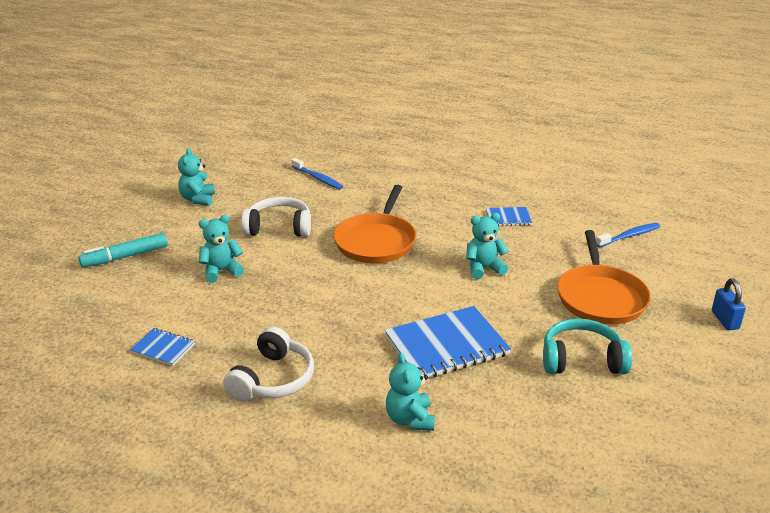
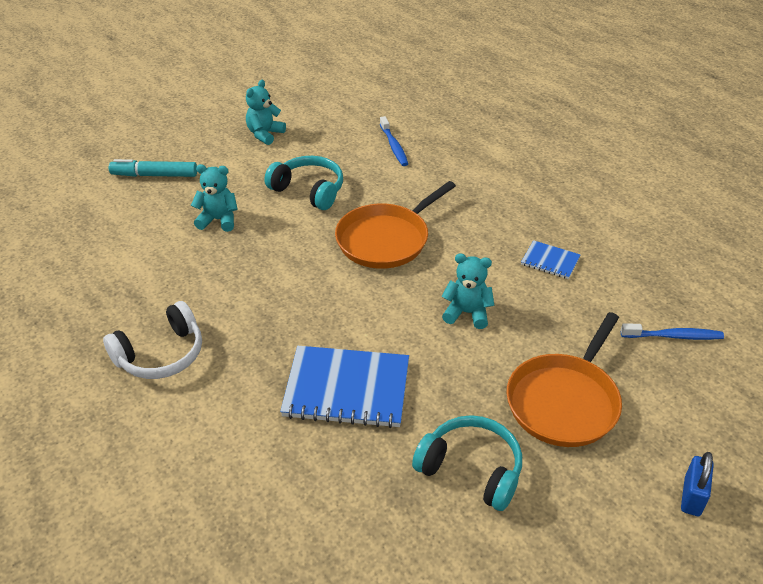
camera: 30 degrees right, 10 degrees up
blue notebook [130,328,195,366] -> none
white headphones [241,197,311,237] -> turquoise headphones [264,156,343,210]
turquoise teddy bear [386,353,435,431] -> none

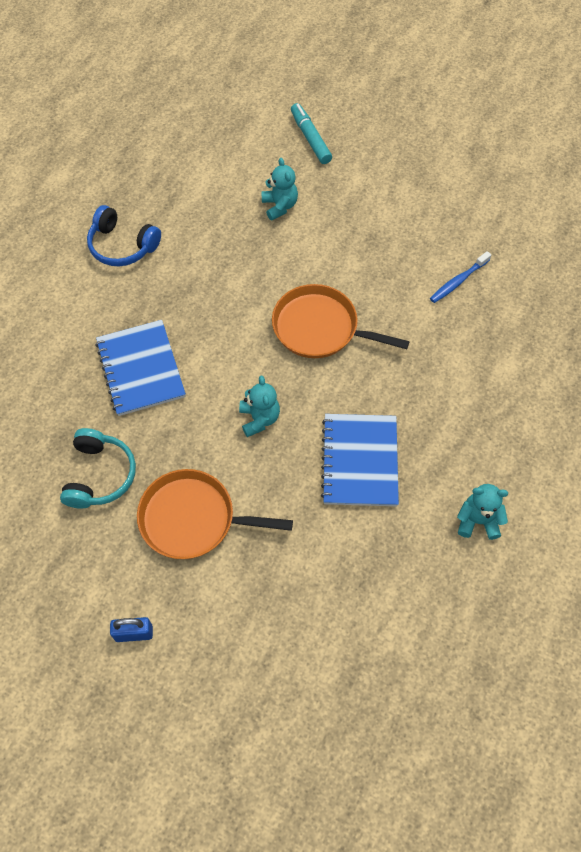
camera: 65 degrees right, 20 degrees up
white headphones [103,301,202,379] -> blue headphones [87,205,161,266]
turquoise teddy bear [246,80,286,145] -> turquoise teddy bear moved to [457,484,508,540]
turquoise headphones [264,156,343,210] -> none
blue notebook [521,240,580,279] -> blue notebook [321,414,399,506], size x2.00
blue toothbrush [621,323,724,340] -> none

